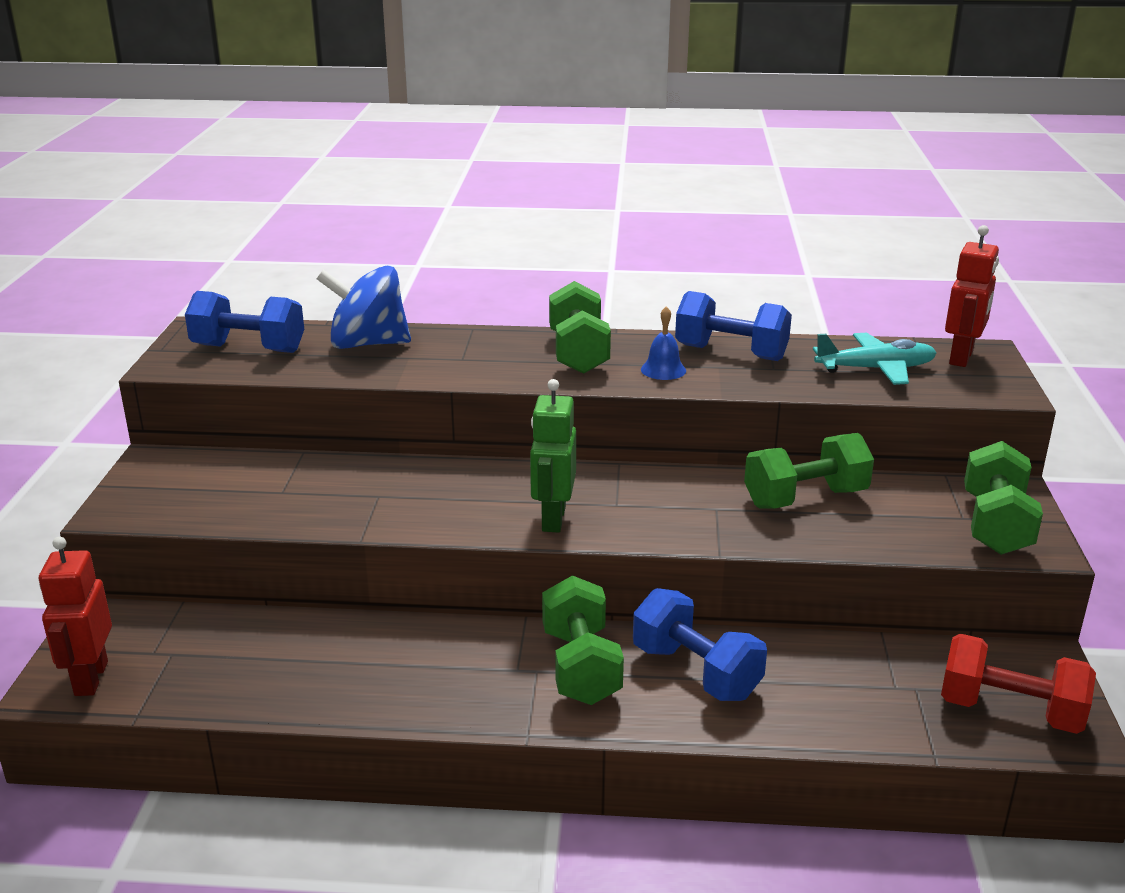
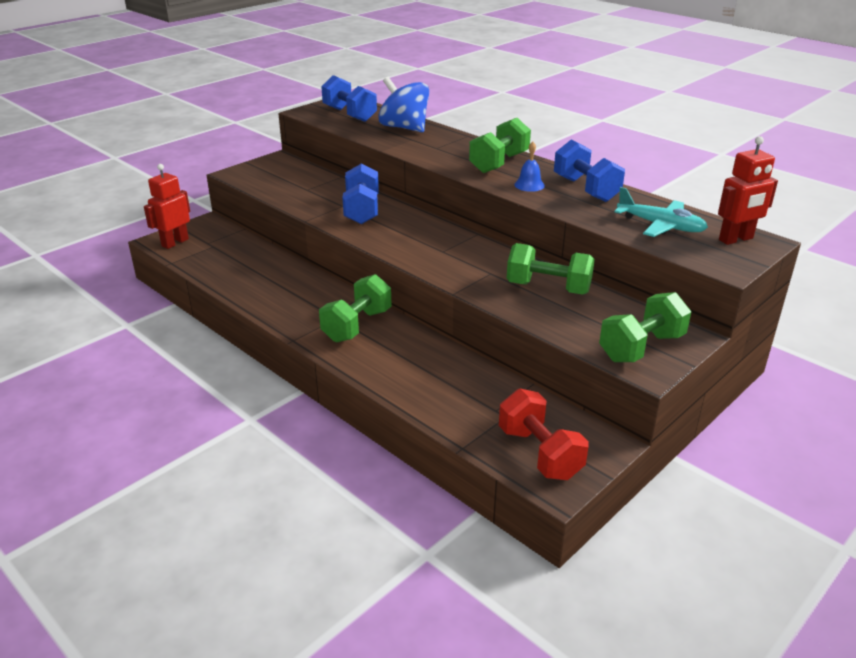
camera: 40 degrees right, 5 degrees up
green robot [530,379,576,533] -> none
blue dumbbell [633,588,767,701] -> blue dumbbell moved to [342,163,379,224]

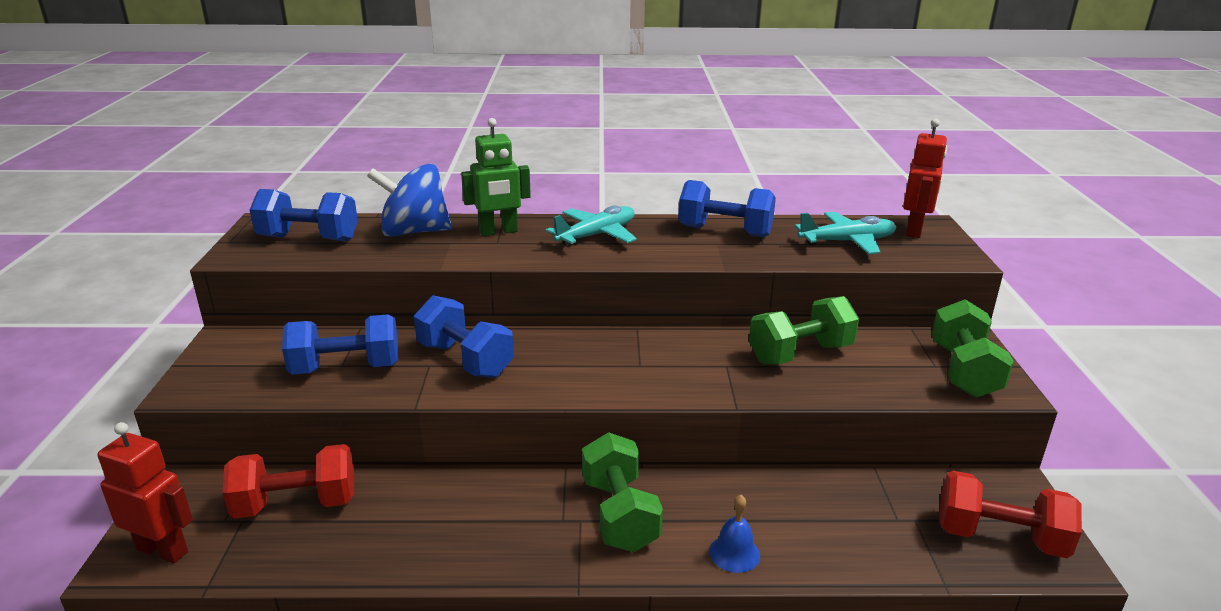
camera: 45 degrees left, 5 degrees down
red robot [144,164,190,249] -> red robot turned 120 degrees clockwise [98,422,193,564]
green dumbbell [469,118,531,173] -> turquoise plane [546,206,637,247]
blue bell [514,142,545,192] -> blue bell moved to [709,495,760,573]
none -> red dumbbell [222,444,354,519]
none -> blue dumbbell [282,315,399,375]
none -> green robot [461,118,531,236]

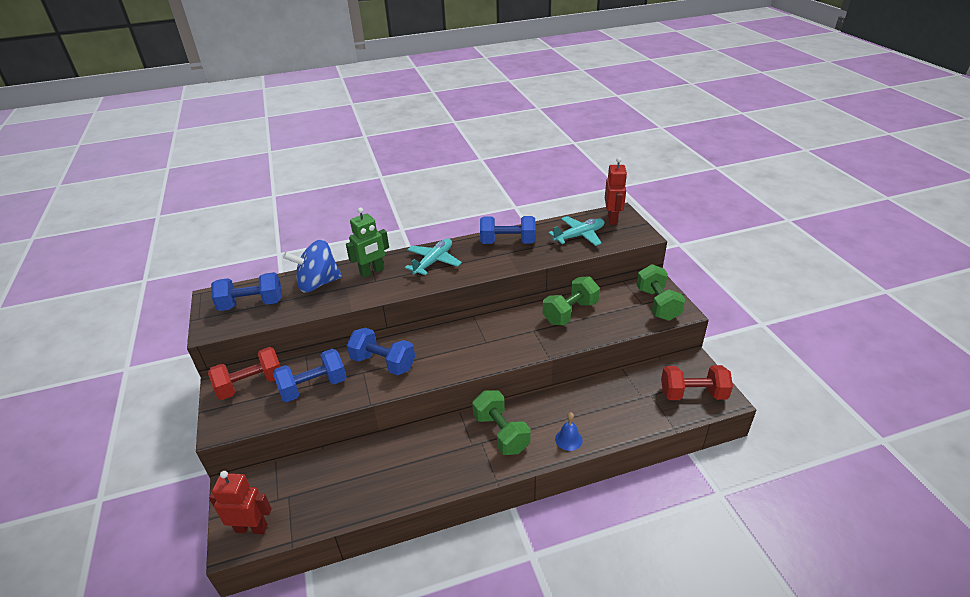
camera: 15 degrees left, 10 degrees up
red dumbbell [222,444,354,519] -> red dumbbell moved to [208,347,281,400]

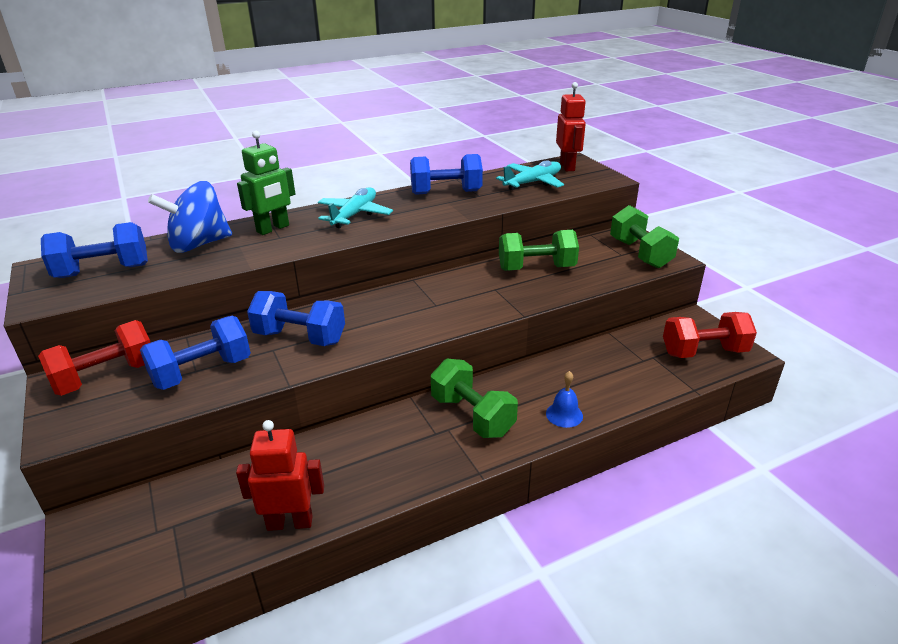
camera: 10 degrees left, 5 degrees down
red robot [209,471,272,534] -> red robot moved to [236,420,324,531]
green dumbbell [543,276,600,325] -> green dumbbell turned 45 degrees clockwise [499,230,579,271]

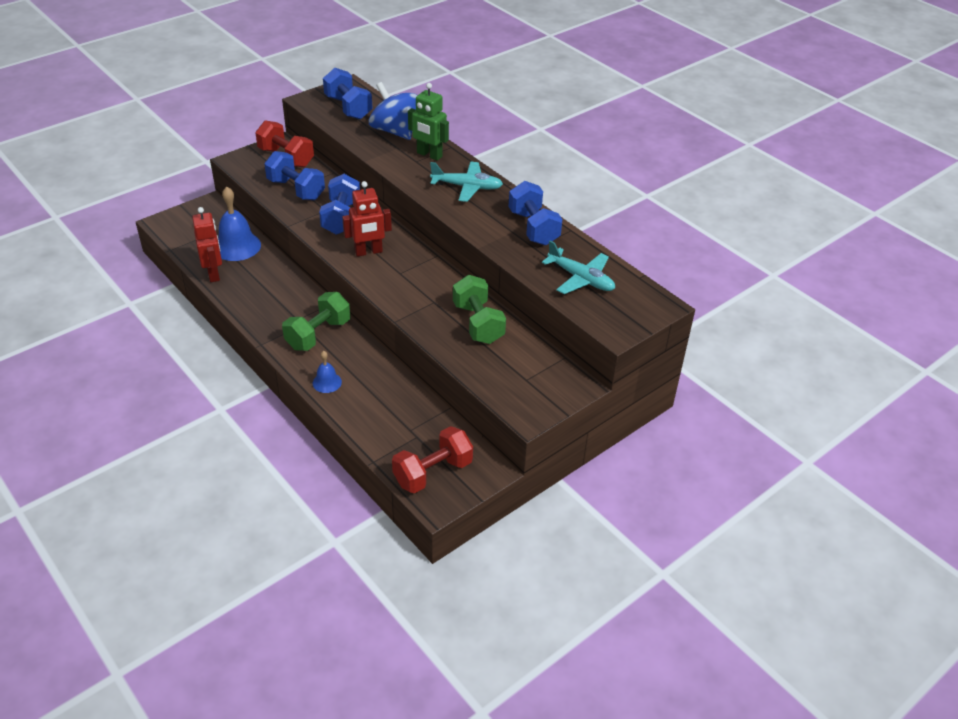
camera: 75 degrees right, 10 degrees up
red robot [556,82,586,171] -> red robot moved to [342,181,392,257]
green dumbbell [610,205,679,268] -> none
red dumbbell [663,312,757,358] -> red dumbbell turned 75 degrees clockwise [392,426,473,494]
none -> blue bell [218,187,261,261]

